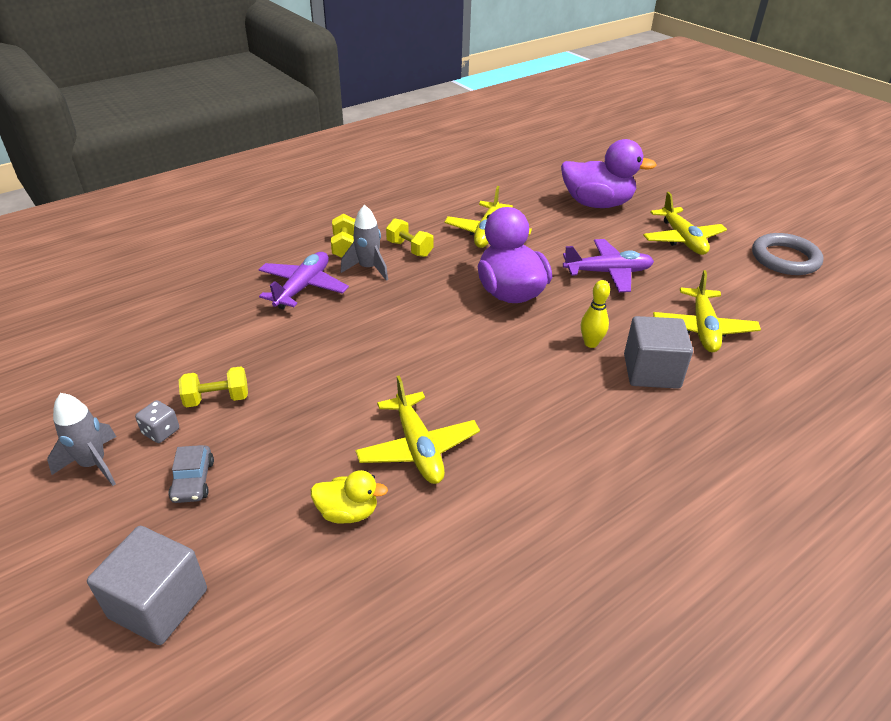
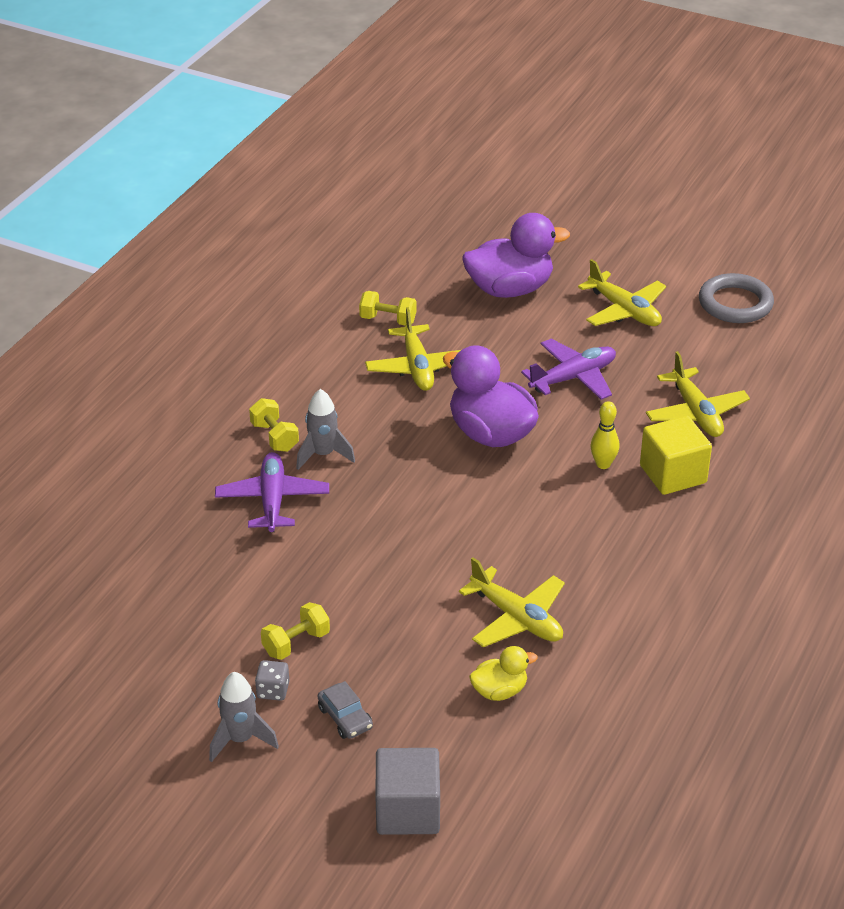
camera: 25 degrees left, 0 degrees up
yellow dumbbell [386,218,434,257] -> yellow dumbbell moved to [359,291,417,325]
grey cube [624,316,693,389] -> yellow cube [640,416,712,495]

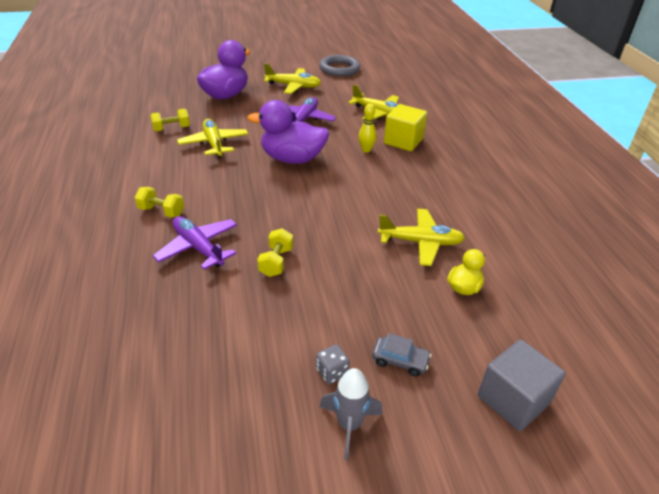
camera: 40 degrees left, 0 degrees up
yellow dumbbell [261,602,330,660] -> yellow dumbbell moved to [257,228,293,277]
grey rocket [296,389,355,470] -> none
yellow plane [365,307,461,391] -> yellow plane turned 150 degrees counterclockwise [177,119,249,159]

